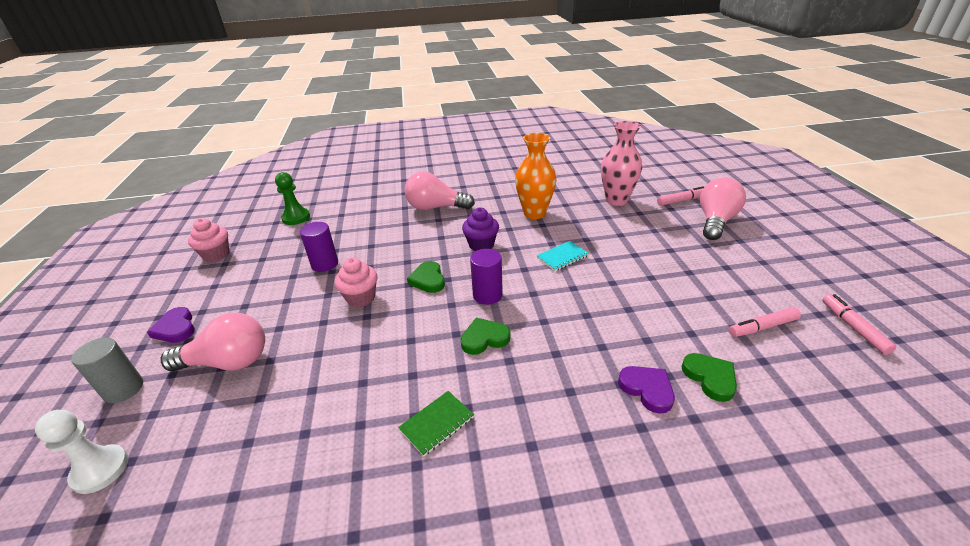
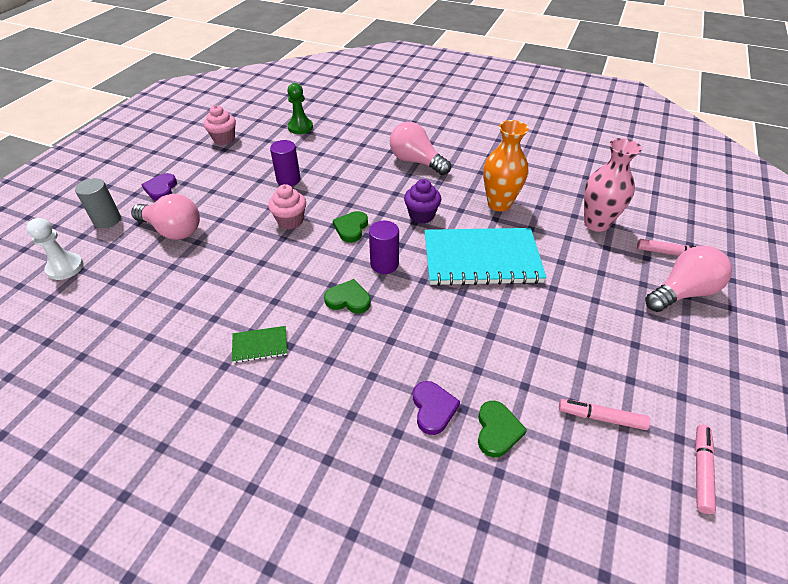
camera: 30 degrees right, 10 degrees up
turquoise notebook [537,241,589,271] -> turquoise notebook [424,228,547,286], size x2.42

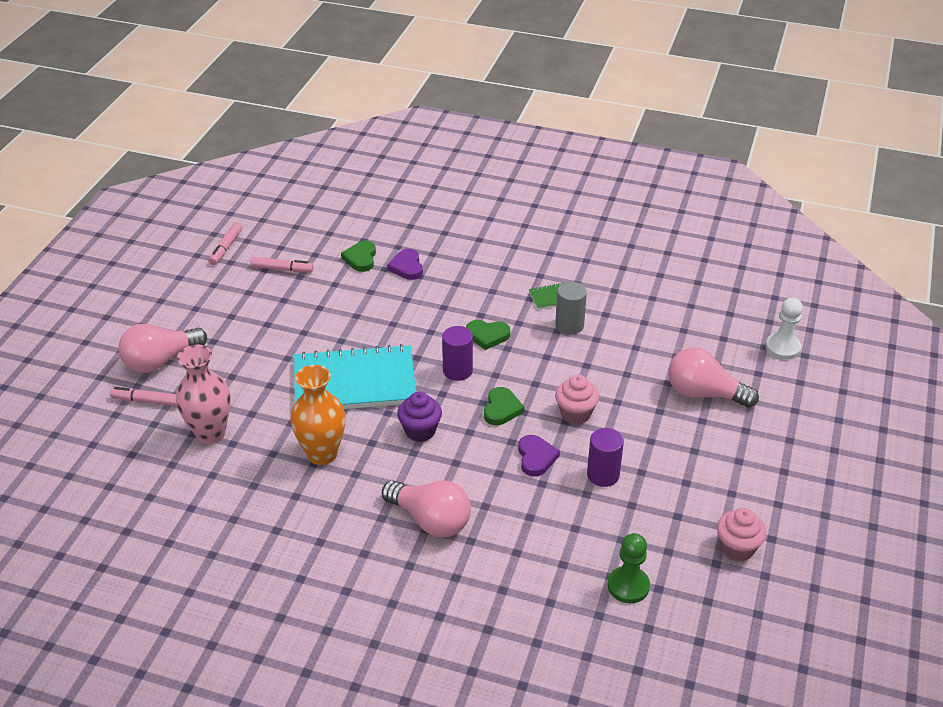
camera: 175 degrees right, 5 degrees down
grey cylinder [75,178,121,228] -> grey cylinder moved to [555,282,587,335]
purple heart [141,173,177,201] -> purple heart moved to [518,435,560,477]

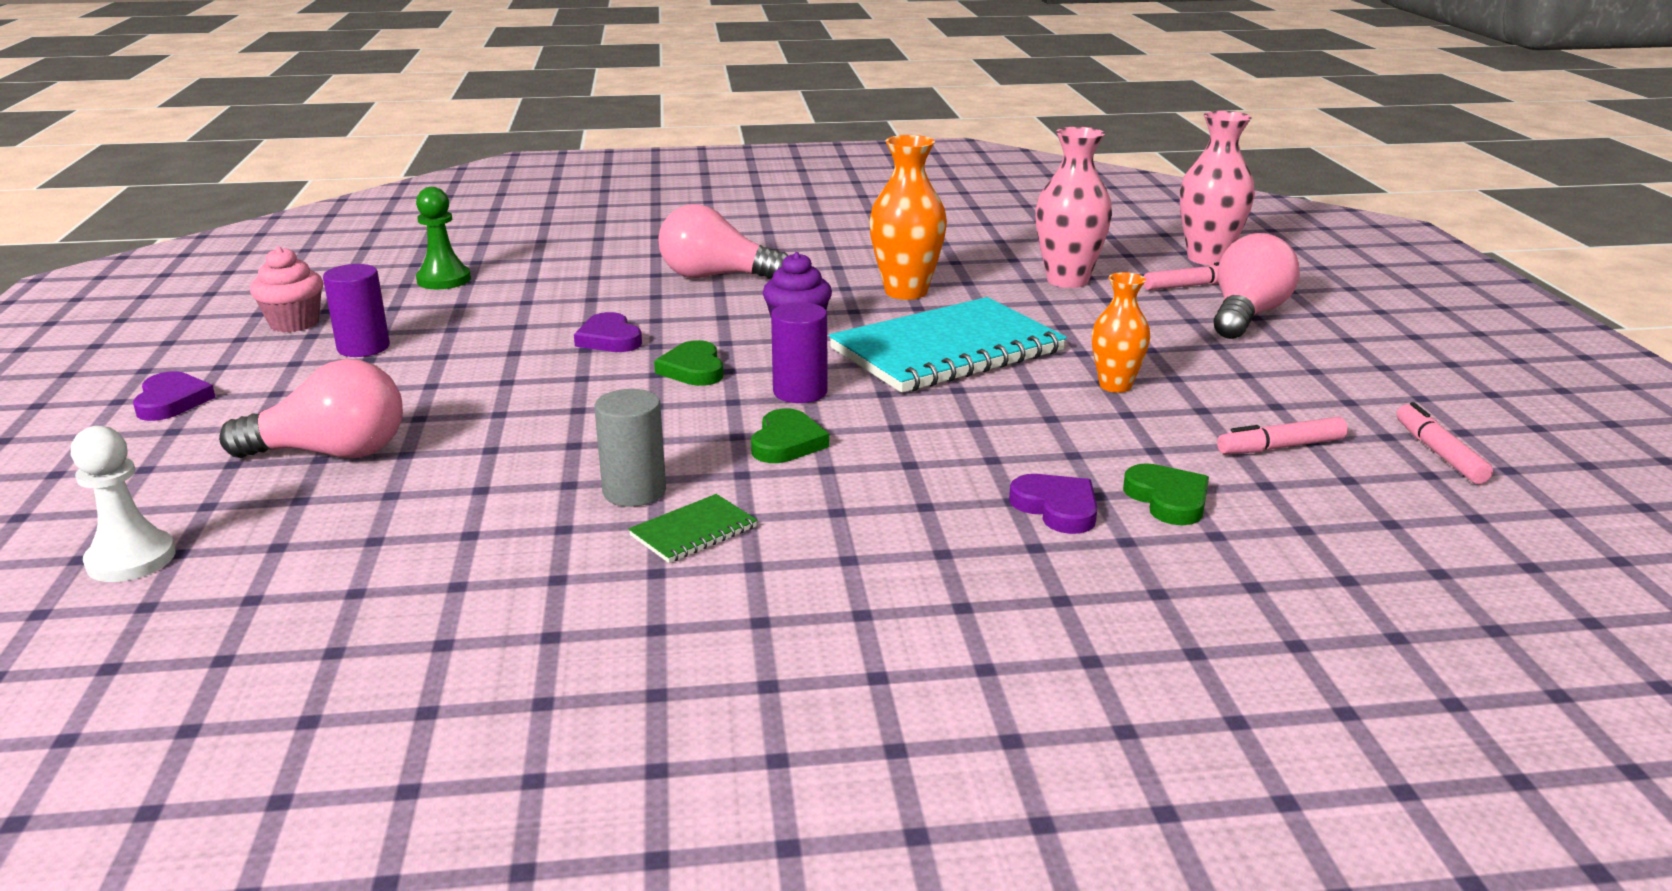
camera: 155 degrees right, 15 degrees down
green heart [466,320,510,350] -> green heart turned 120 degrees clockwise [751,409,829,463]
pink cupcake [555,375,599,424] -> none
purple cylinder [587,428,624,487] -> purple cylinder moved to [323,264,390,357]
none -> purple heart [133,371,216,421]
none -> orange vase [1092,272,1150,393]
none -> pink vase [1180,111,1255,265]

